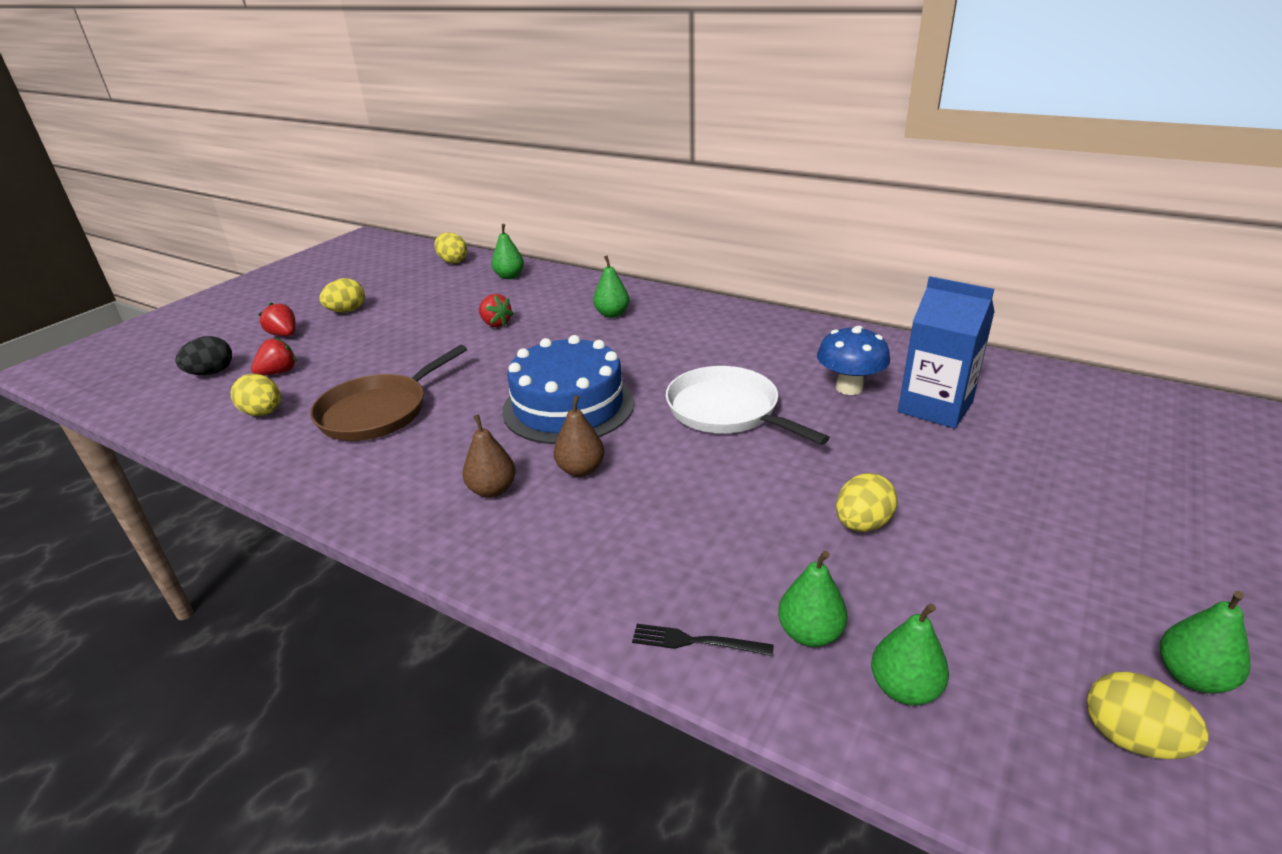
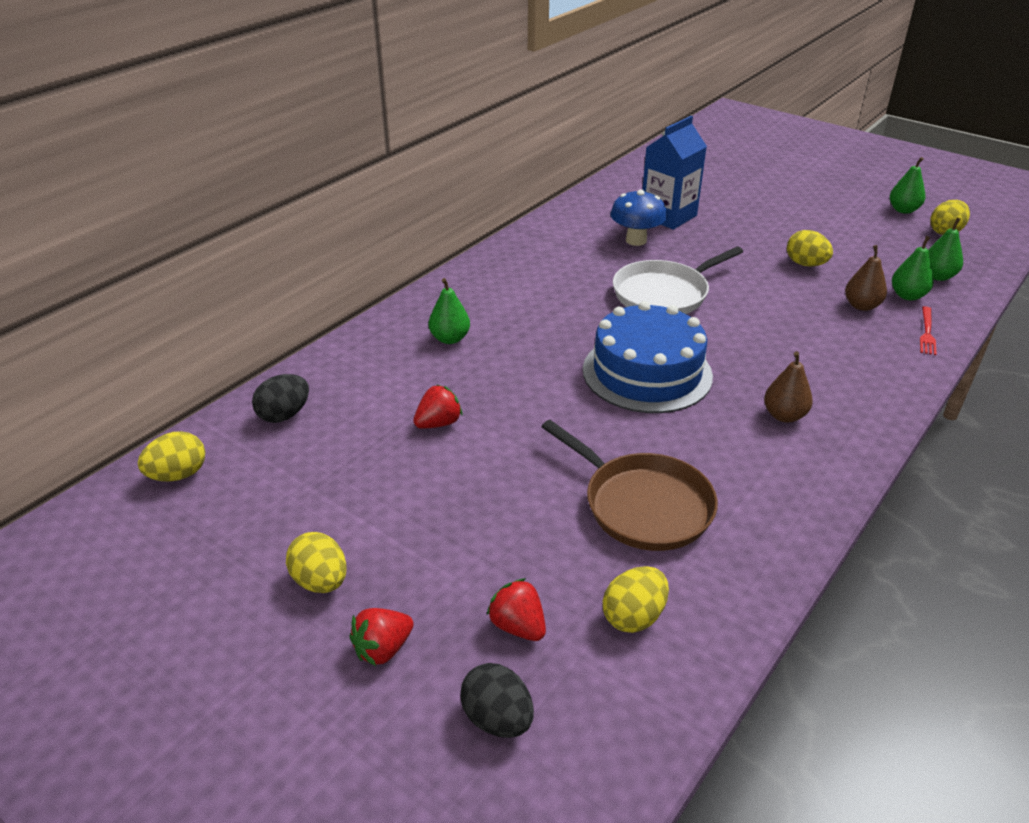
camera: 85 degrees left, 5 degrees up
green pear [491,224,524,279] -> black egg [252,374,309,423]
brown pear [554,395,604,477] -> brown pear moved to [845,245,887,311]
black fork [632,624,774,656] -> red fork [920,306,937,355]

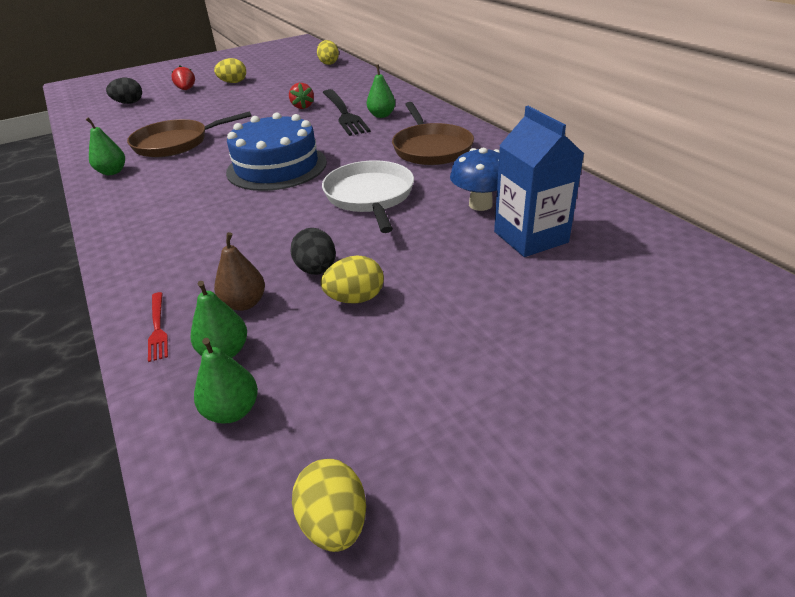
camera: 115 degrees right, 0 degrees up
black egg [252,374,309,423] -> black egg moved to [290,228,336,275]
red strawberry [487,578,546,641] -> none
yellow egg [603,566,669,633] -> none
brown pear [764,351,813,422] -> none
green pear [890,157,925,214] -> green pear moved to [86,117,125,175]
red fork [920,306,937,355] -> red fork turned 150 degrees counterclockwise [148,292,168,362]
none -> black fork [322,89,371,136]
none -> brown pan [392,102,474,165]

